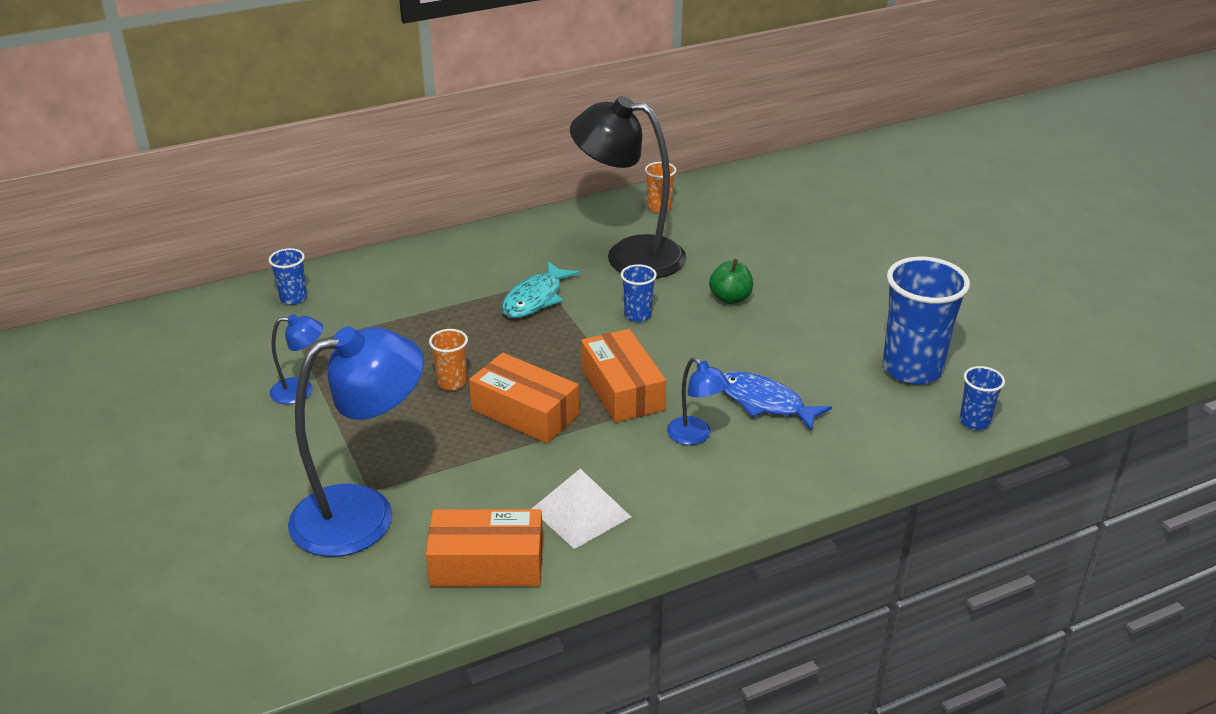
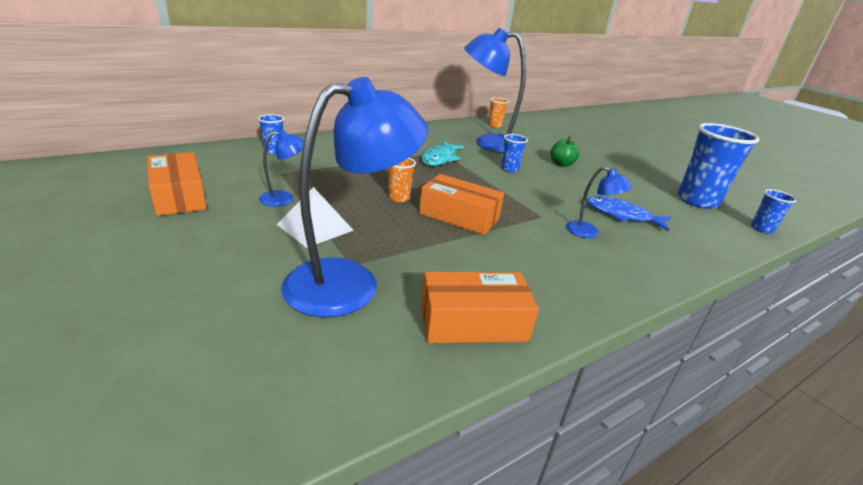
camera: 10 degrees left, 5 degrees down
white pyramid [532,469,631,549] -> white pyramid moved to [277,187,354,248]
black lamp [570,96,686,278] -> blue lamp [464,28,526,153]
orange box [581,329,666,423] -> orange box moved to [147,152,207,216]

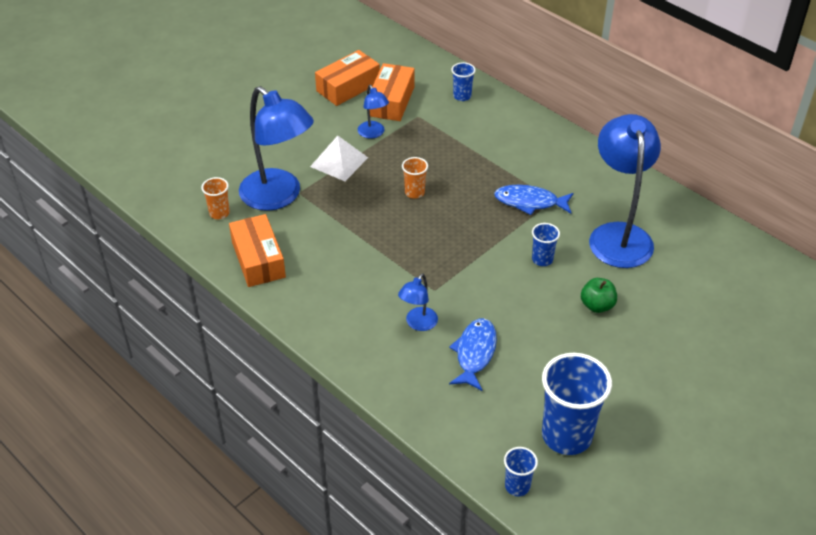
camera: 80 degrees right, 15 degrees up
orange box [419,174,504,235] -> orange box moved to [369,63,415,121]
turquoise fish [421,141,464,166] -> blue fish [494,185,573,215]
orange cup [488,97,509,128] -> orange cup moved to [201,177,230,219]

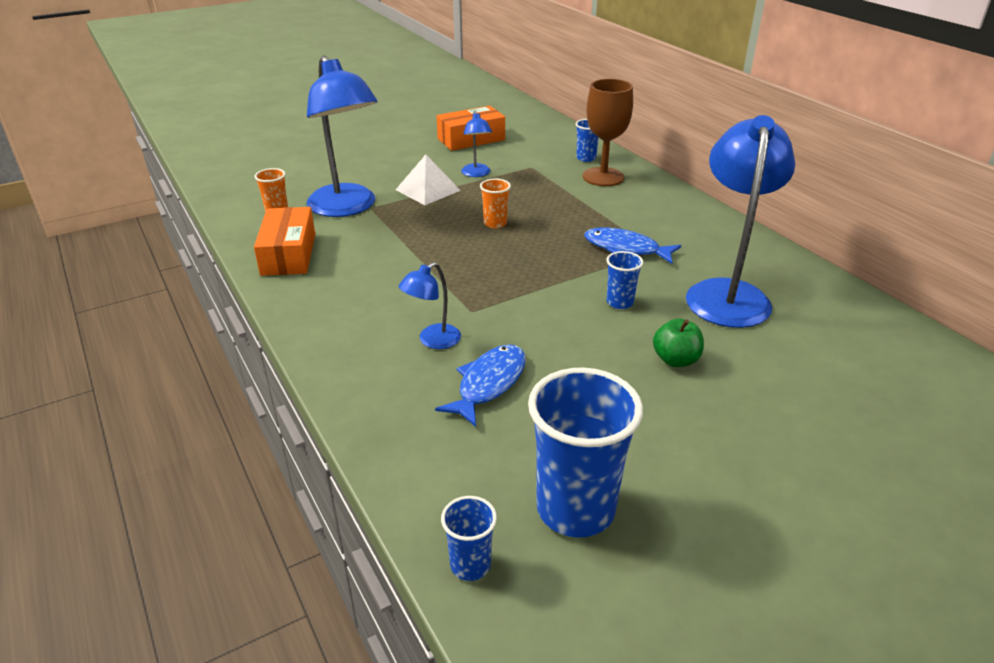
camera: 15 degrees right, 10 degrees down
orange box [369,63,415,121] -> none
none -> brown goblet [583,79,633,186]

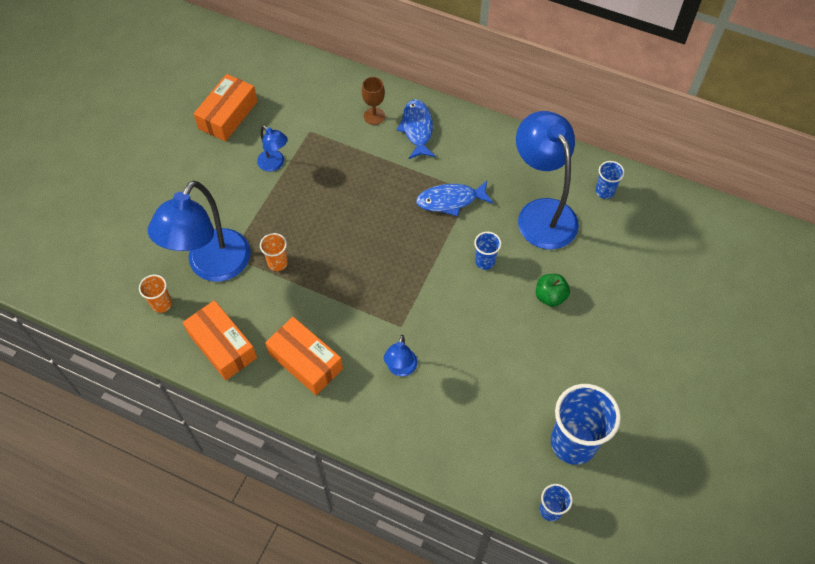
camera: 35 degrees left, 25 degrees up
blue lamp [307,55,378,217] -> blue lamp turned 90 degrees clockwise [147,181,251,282]
white pyramid [396,155,461,205] -> none
blue fish [435,344,526,427] -> blue fish moved to [397,99,436,159]
orange cup [480,179,511,229] -> orange cup moved to [260,233,288,271]
blue cup [576,119,599,162] -> blue cup moved to [595,161,625,199]
brown goblet [583,79,633,186] -> brown goblet [362,77,385,125], size x0.58
none -> orange box [265,317,343,395]

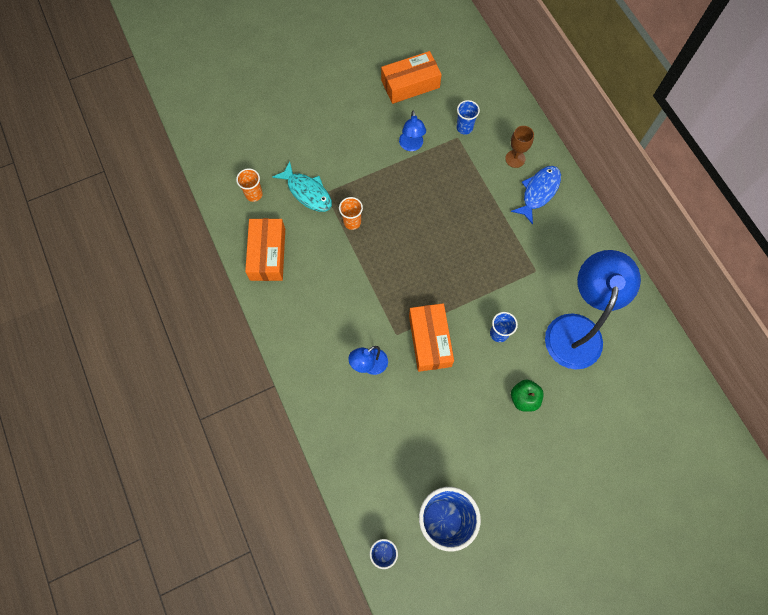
camera: 40 degrees right, 10 degrees up
blue lamp [147,181,251,282] -> turquoise fish [272,161,332,212]
orange box [265,317,343,395] -> orange box moved to [409,303,454,372]
blue fish [416,181,493,216] -> none
blue cup [595,161,625,199] -> blue cup moved to [456,100,480,135]

